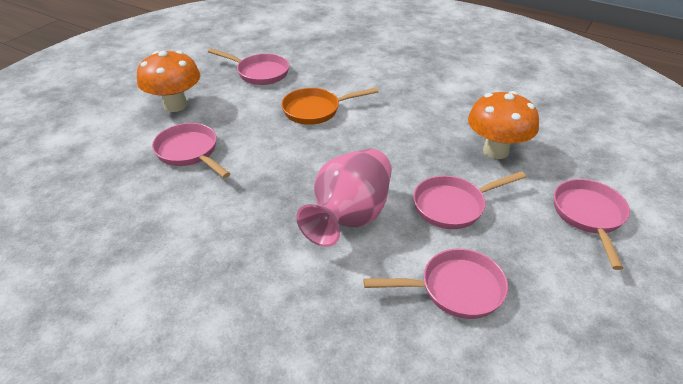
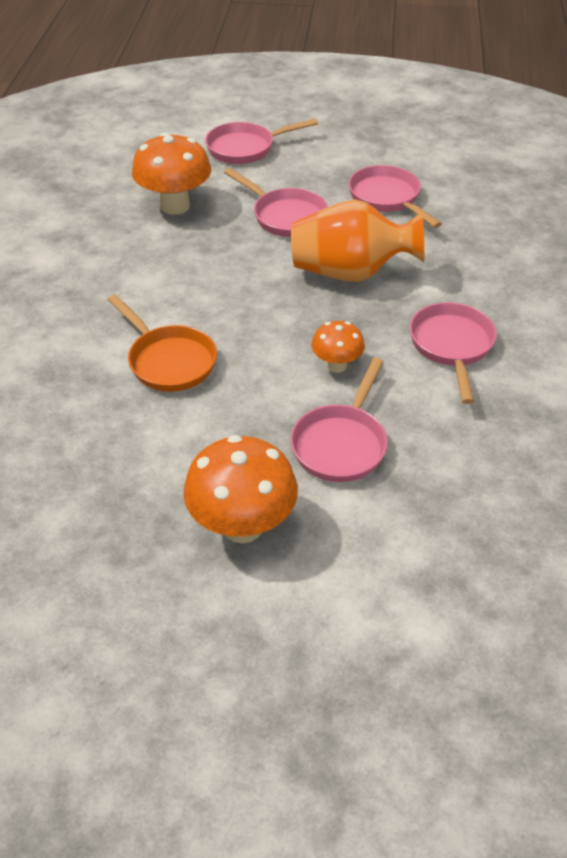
camera: 115 degrees left, 5 degrees up
pink pan [208,48,289,85] -> pink pan moved to [410,302,497,404]
pink vase [296,149,392,247] -> orange vase [291,199,424,282]
none -> orange mushroom [311,321,365,373]

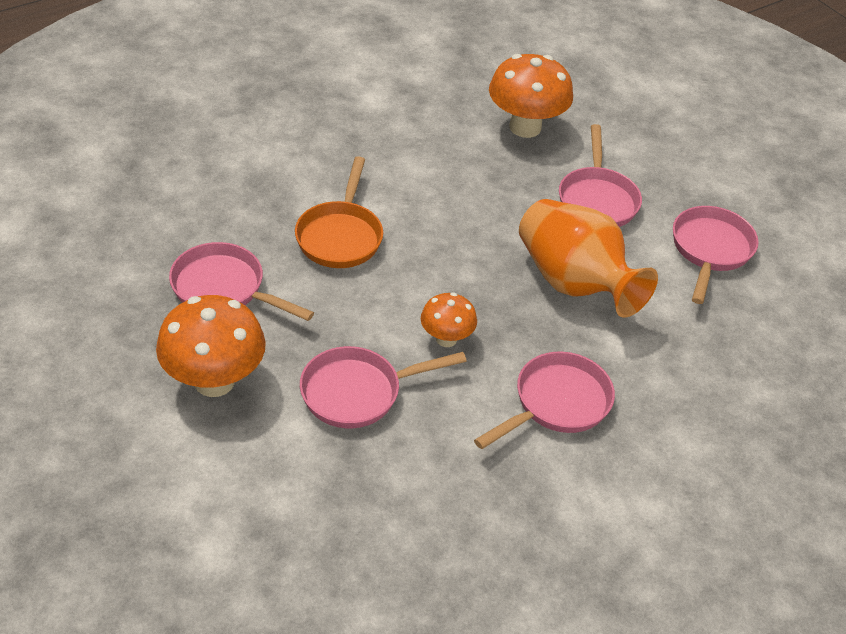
camera: 45 degrees right, 0 degrees up
pink pan [205,119,318,164] -> pink pan moved to [169,242,314,321]

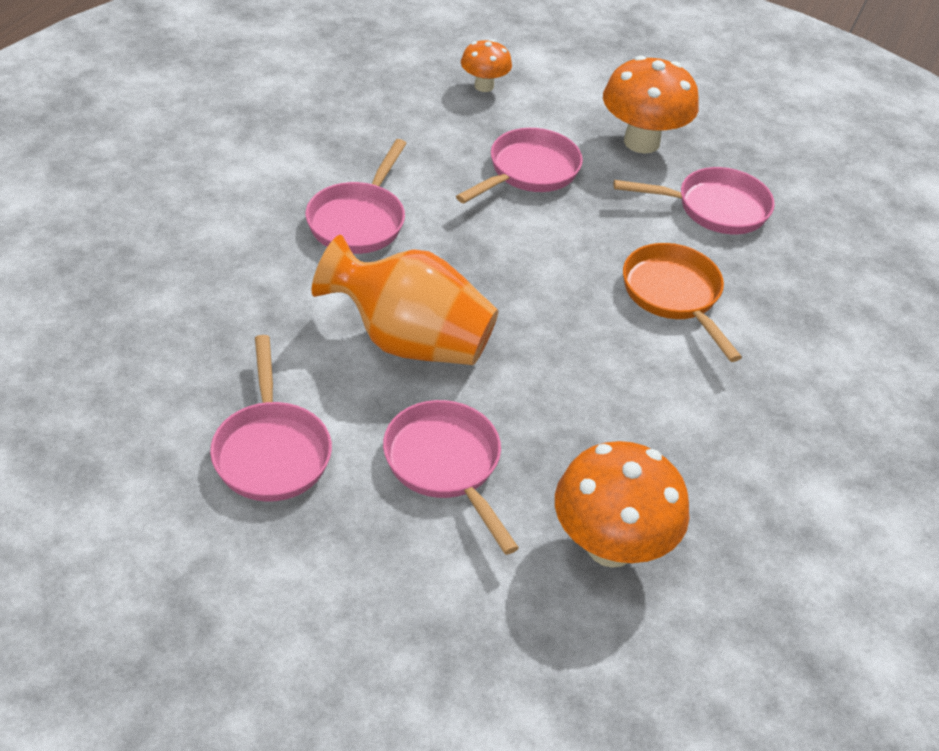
camera: 150 degrees right, 0 degrees up
orange mushroom [421,293,477,347] -> orange mushroom moved to [461,39,512,92]

